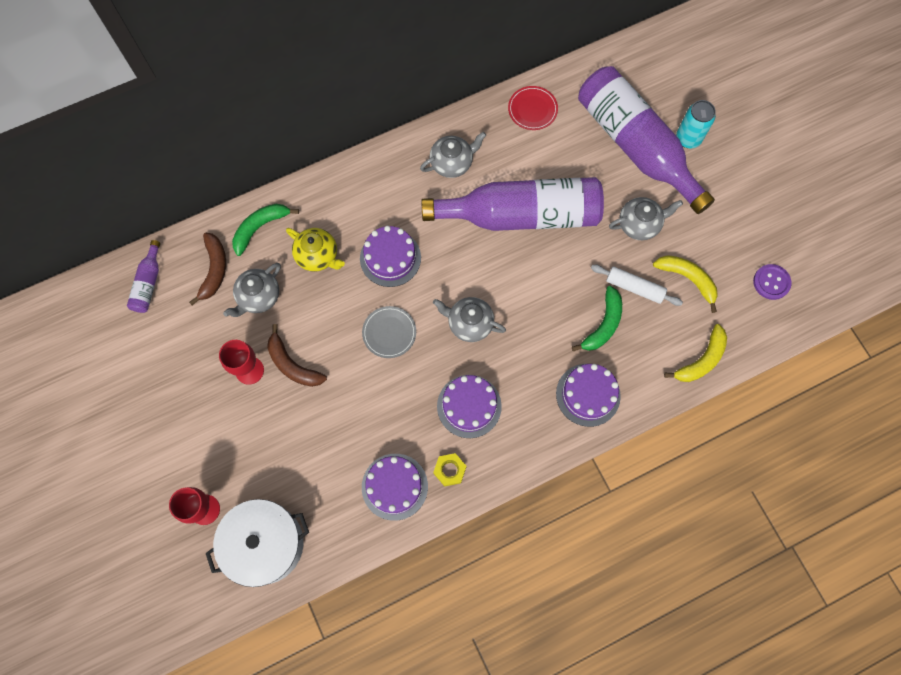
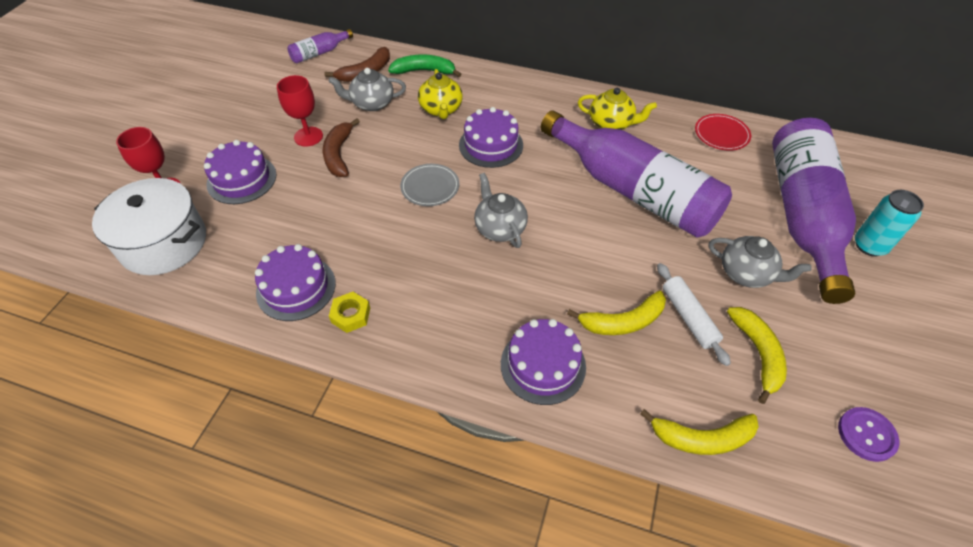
camera: 45 degrees right, 20 degrees down
grey teapot [420,132,486,178] -> yellow teapot [578,88,657,130]
purple cake [437,375,502,438] -> purple cake moved to [204,140,276,204]
green banana [572,286,622,351] -> yellow banana [567,291,666,335]

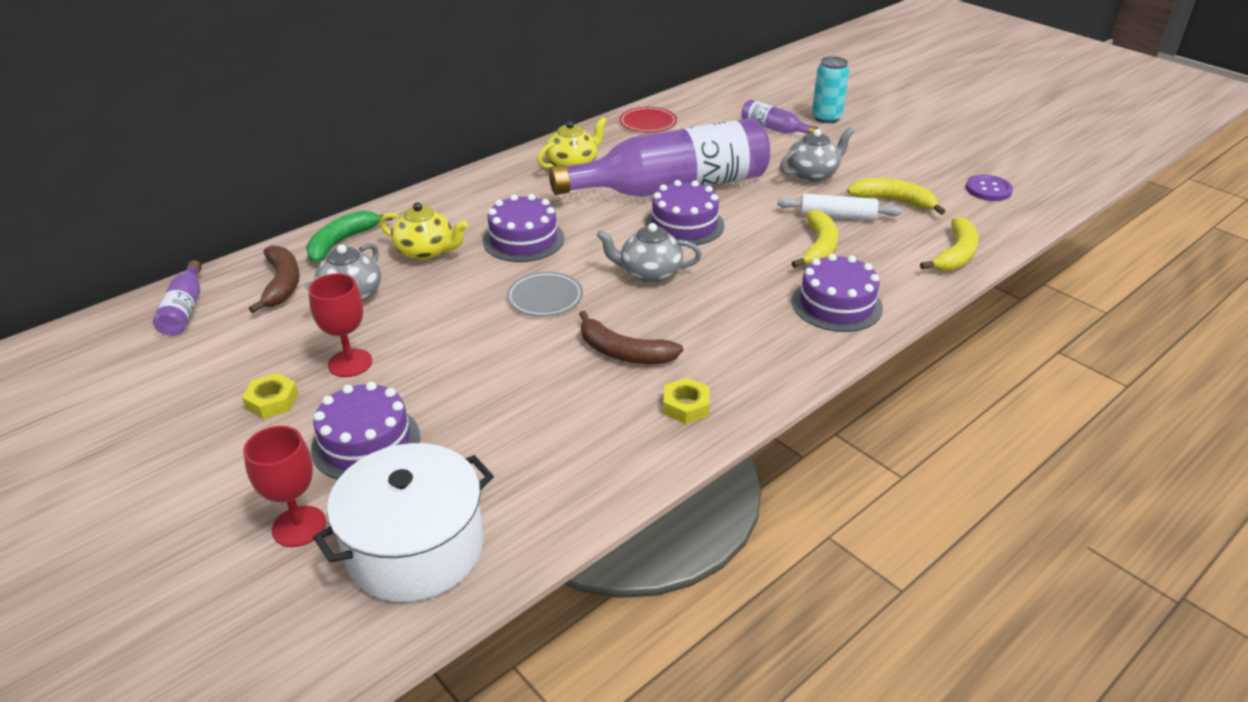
camera: 60 degrees left, 15 degrees down
purple cake [255,244,336,321] -> purple cake moved to [645,180,724,245]
brown banana [323,119,360,177] -> brown banana moved to [579,310,683,364]
purple bottle [772,118,856,304] -> purple bottle [741,99,818,134], size x0.41
none -> yellow nut [242,373,298,419]

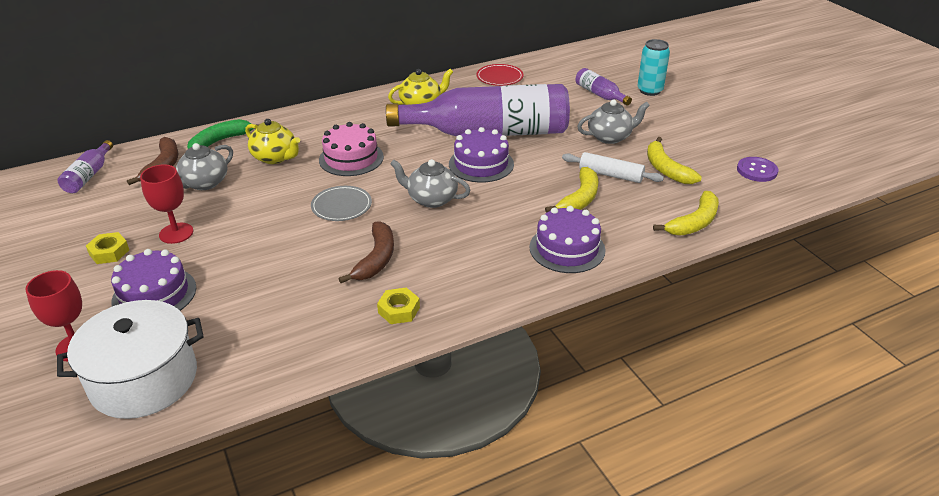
camera: 15 degrees right, 0 degrees up
purple cake [483,194,564,262] -> pink cake [319,122,384,176]
brown banana [579,310,683,364] -> brown banana turned 120 degrees counterclockwise [338,221,394,283]
yellow banana [847,178,946,215] -> yellow banana turned 150 degrees counterclockwise [647,137,702,184]

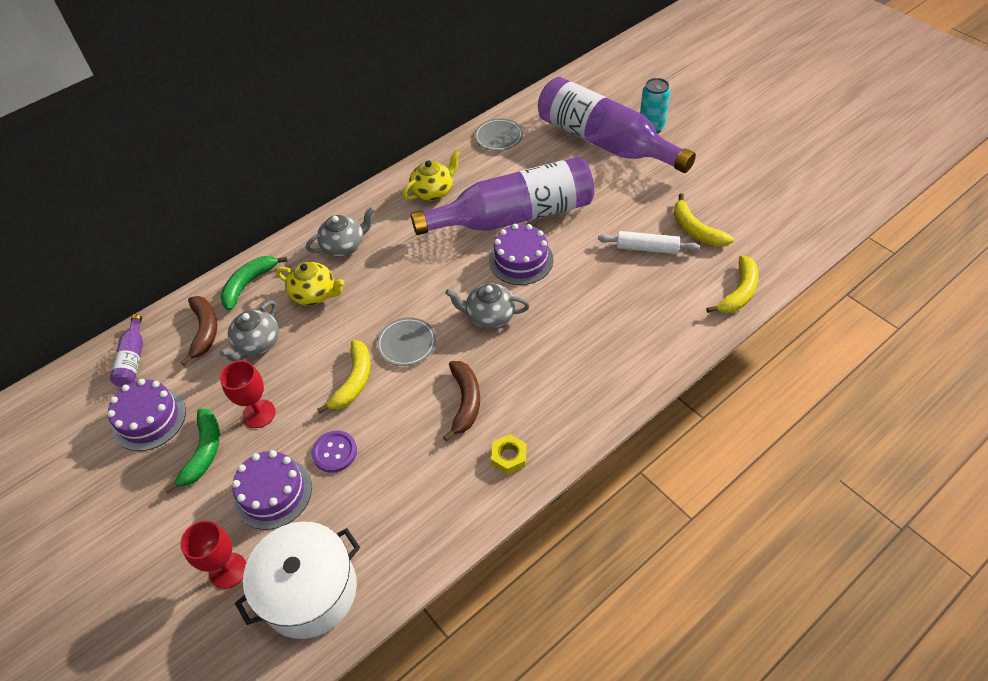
camera: 10 degrees left, 15 degrees up
yellow nut [86,232,129,264] -> green banana [164,408,220,493]
pink cake [319,122,384,176] -> none
red plate [476,64,524,86] -> grey plate [474,118,523,151]
purple cake [529,206,605,273] -> purple cake moved to [107,379,186,451]
yellow banana [545,167,598,213] -> yellow banana moved to [317,340,371,414]
purple bottle [576,68,632,105] -> purple bottle [538,77,696,173], size x2.43
grey teapot [577,99,650,144] -> grey teapot moved to [306,207,375,257]
purple button [737,157,778,182] -> purple button moved to [312,431,357,473]

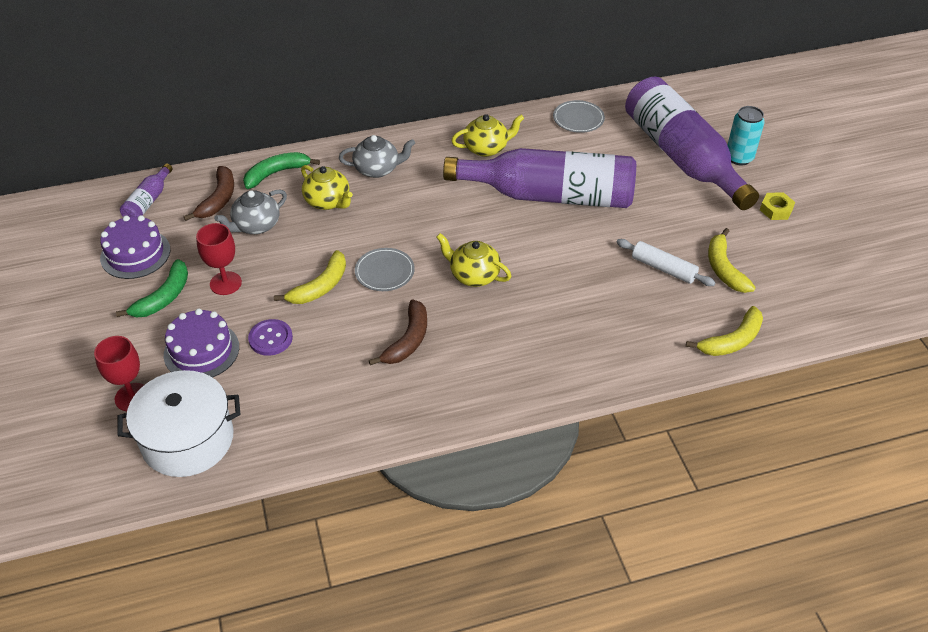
camera: 20 degrees right, 5 degrees down
grey teapot [445,283,530,329] -> yellow teapot [436,233,511,287]
purple cake [489,224,554,285] -> none
yellow nut [491,434,527,475] -> yellow nut moved to [760,193,795,220]

